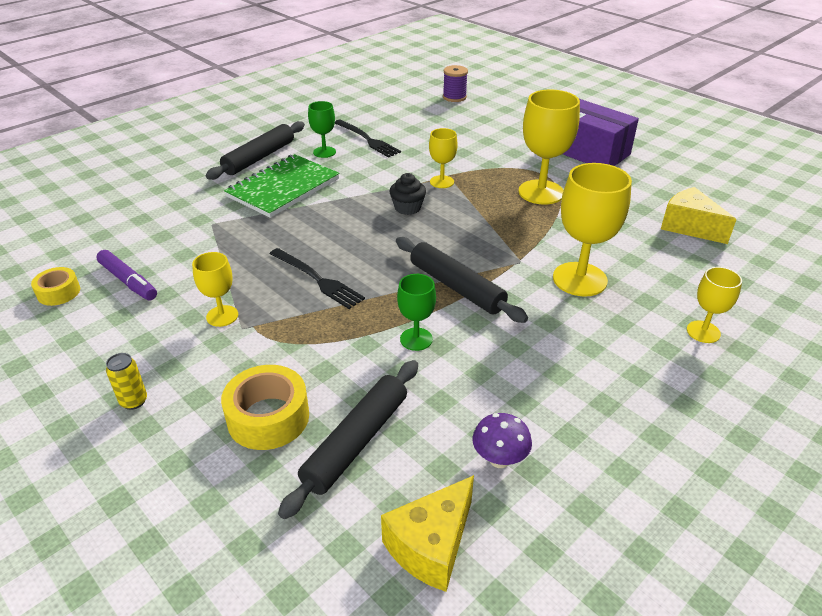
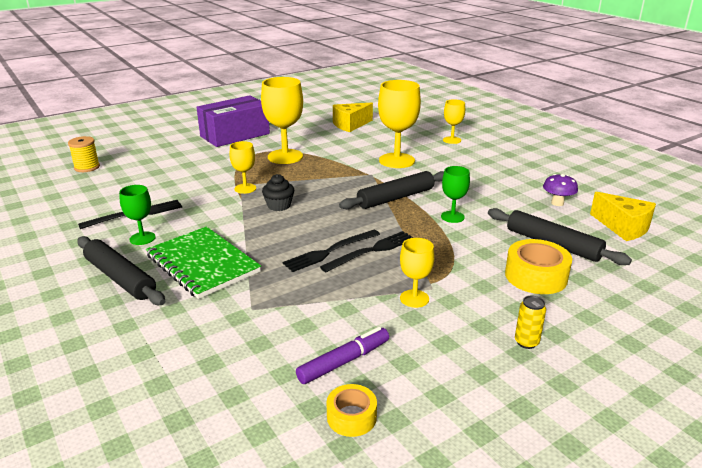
camera: 80 degrees left, 10 degrees down
purple spool [443,65,468,102] -> yellow spool [68,136,100,172]
none -> black fork [282,230,380,272]

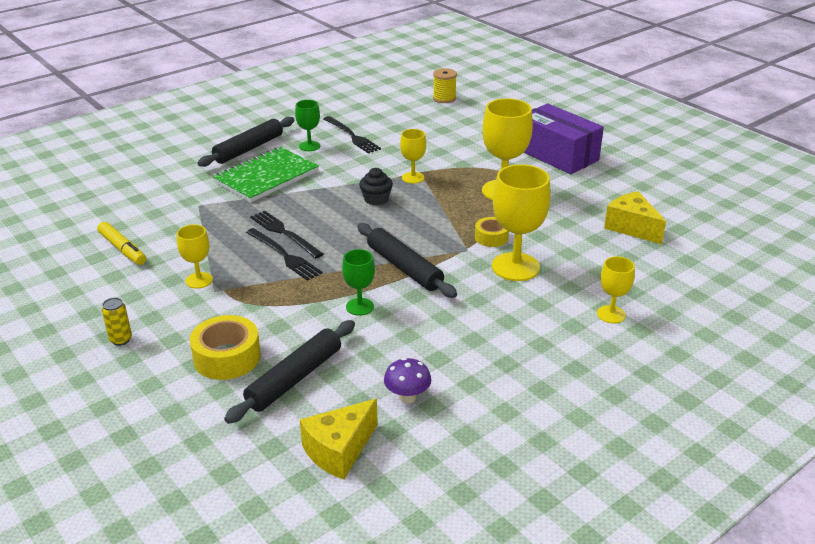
camera: 85 degrees right, 5 degrees up
purple marker [296,327,389,384] -> yellow marker [97,222,146,265]
yellow tape [326,384,377,437] -> yellow tape moved to [475,217,509,247]

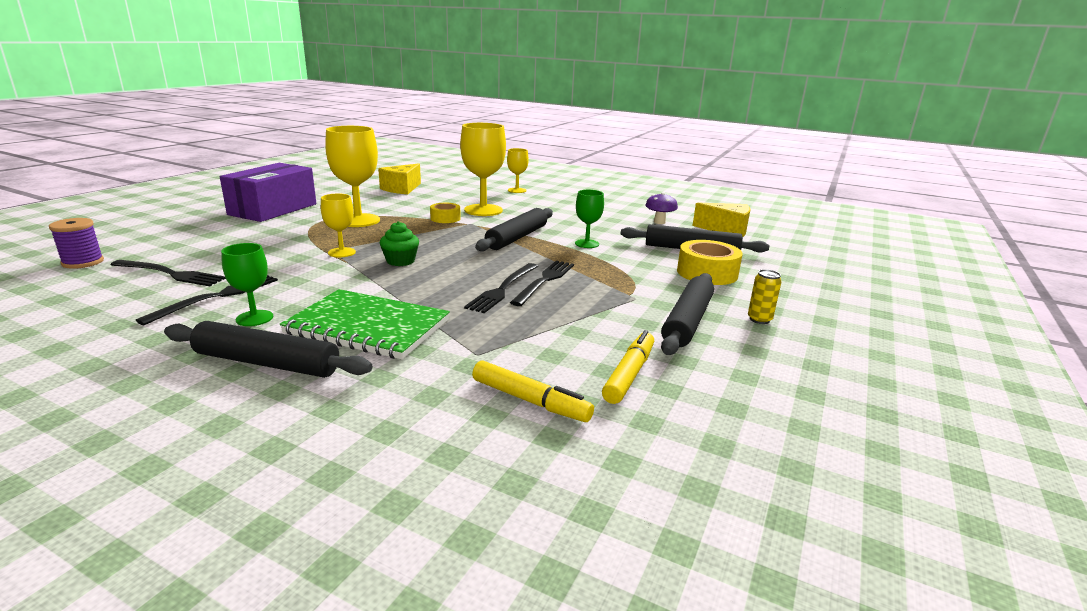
camera: 115 degrees left, 10 degrees down
yellow goblet [177,224,213,289] -> none
black cupcake [359,168,393,205] -> green cupcake [380,221,419,266]
yellow spool [433,68,457,103] -> purple spool [49,218,104,269]
none -> black fork [111,260,226,286]
none -> yellow marker [472,360,594,422]
none -> black rolling pin [661,273,714,355]

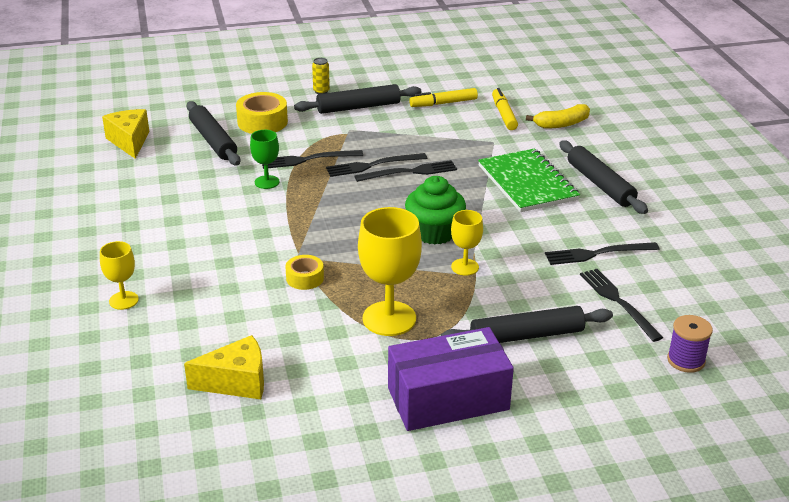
camera: 130 degrees left, 10 degrees up
green goblet [221,243,273,326] -> none
green cupcake [380,221,419,266] -> green cupcake [405,176,466,245], size x1.62
yellow goblet [460,123,506,216] -> none
black rolling pin [475,208,553,251] -> black rolling pin moved to [441,306,613,343]
purple mushroom [645,192,678,224] -> none
none -> black fork [262,150,363,169]
none -> yellow banana [526,104,590,128]

